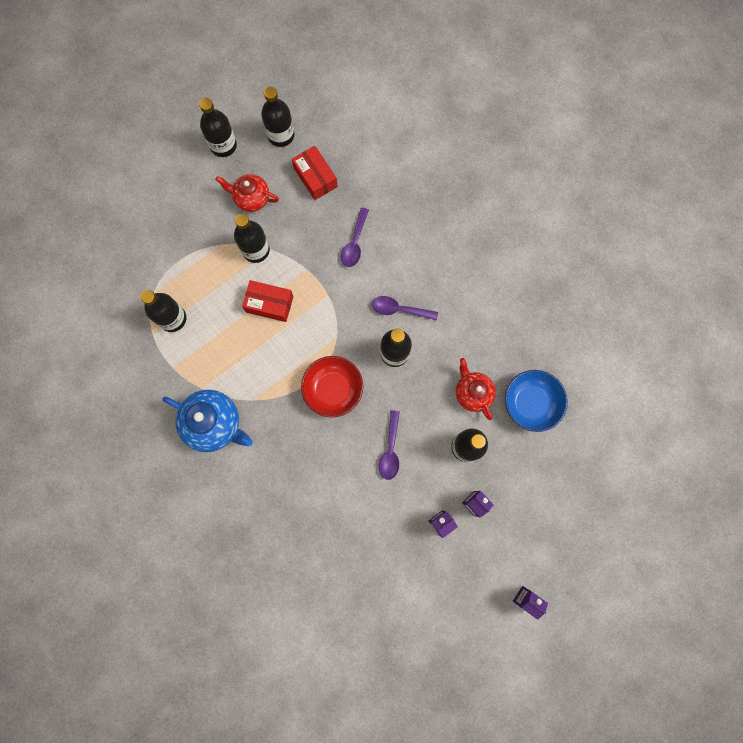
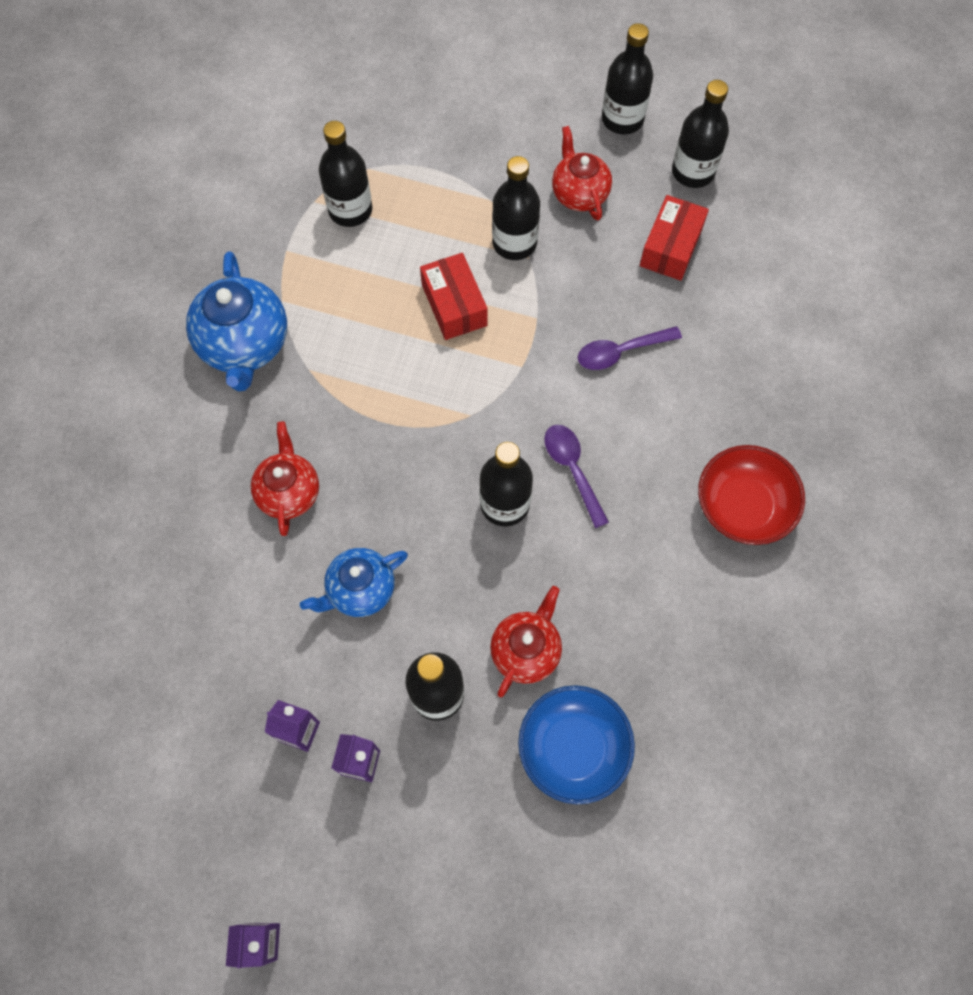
camera: 55 degrees right, 10 degrees down
red bowl [301,356,363,418] -> red bowl moved to [698,445,805,545]
purple spoon [379,410,400,480] -> blue teapot [300,548,408,617]
none -> red teapot [251,422,319,536]

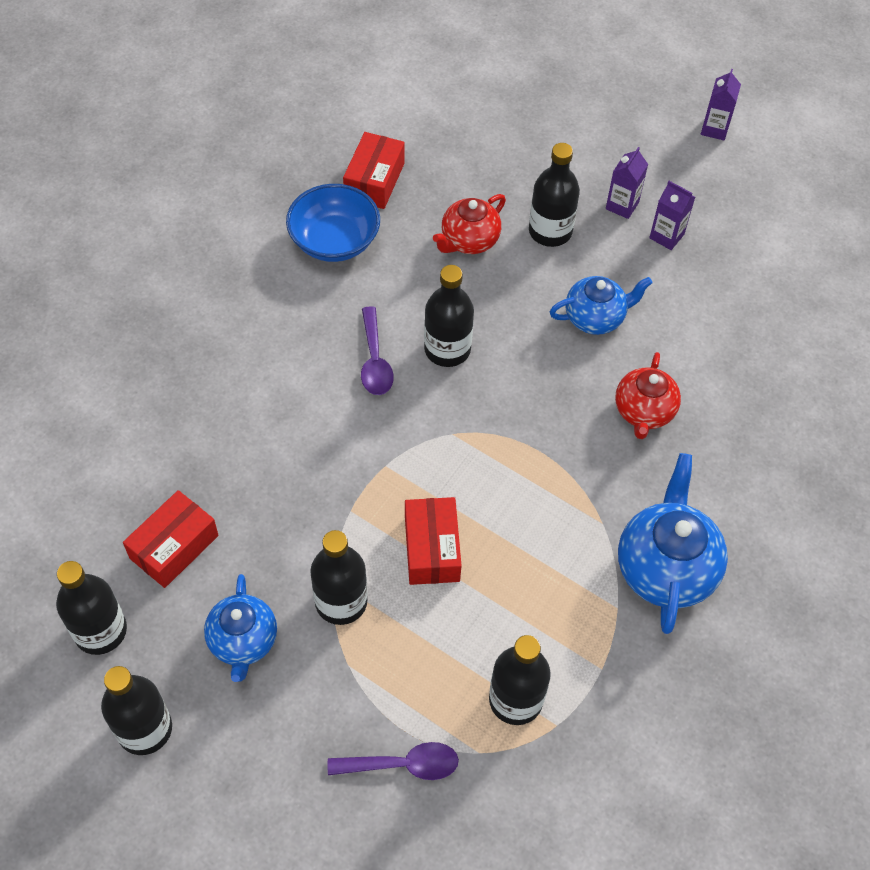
camera: 165 degrees left, 10 degrees down
blue bowl [518,685,635,804] -> blue bowl moved to [286,184,380,262]
red teapot [552,126,612,220] -> blue teapot [204,574,277,682]
purple spoon [578,326,682,370] -> purple spoon moved to [328,742,459,780]
red bowl [698,445,805,545] -> none
none -> red box [343,132,405,209]

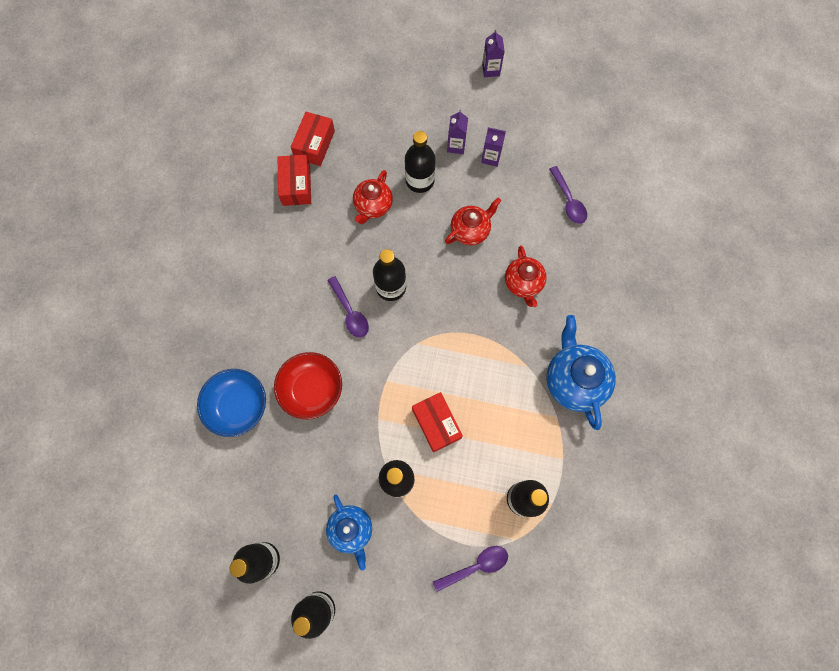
camera: 20 degrees left, 15 degrees up
red box [123,490,219,588] -> red box moved to [291,112,335,166]
blue bowl [286,184,380,262] -> blue bowl moved to [197,369,266,437]
blue teapot [550,276,652,335] -> red teapot [445,198,501,245]
none -> red bowl [274,352,342,419]
none -> purple spoon [549,166,587,224]

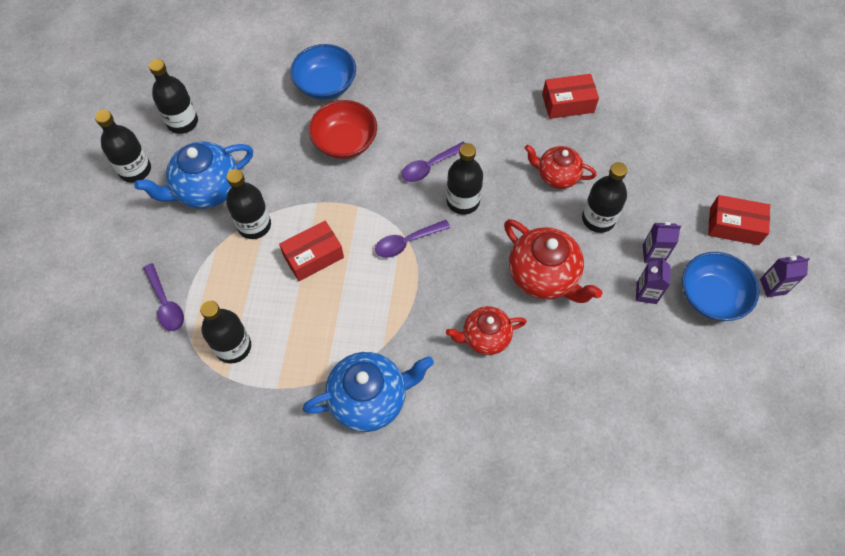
camera: 85 degrees right, 10 degrees down
red box [291,112,335,166] -> red box moved to [708,195,770,245]
blue teapot [326,494,372,571] -> blue teapot [134,141,253,209], size x1.54
red teapot [445,198,501,245] -> red teapot [504,219,602,303], size x1.54
purple spoon [549,166,587,224] -> purple spoon moved to [375,220,450,258]
none -> blue bowl [682,252,759,321]

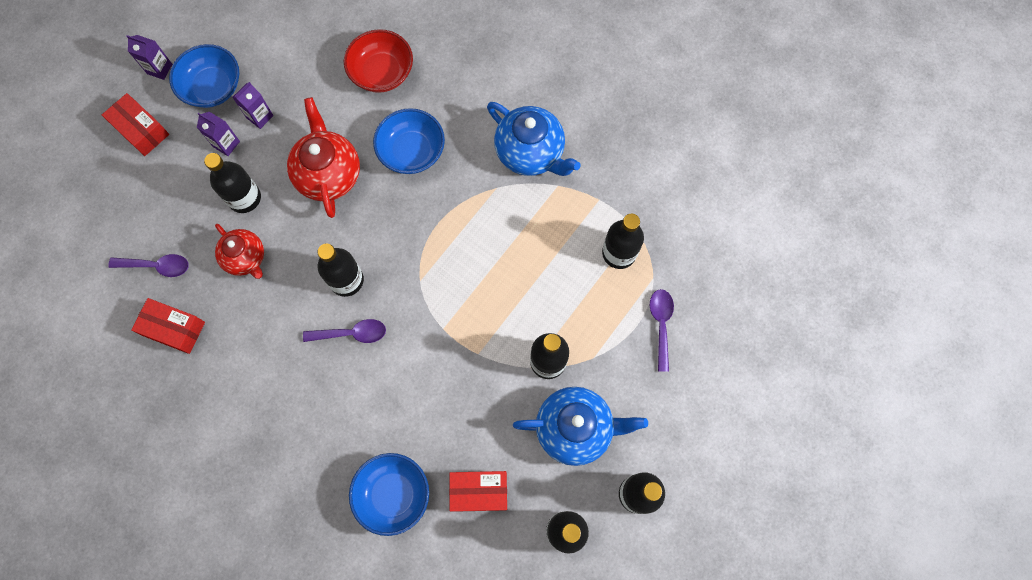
camera: 150 degrees left, 10 degrees up
red box [279,220,344,281] -> red box moved to [449,471,507,512]
blue teapot [303,352,434,432] -> blue teapot turned 150 degrees counterclockwise [487,102,581,176]
red bowl [309,100,377,159] -> red bowl moved to [344,29,413,93]
purple spoon [375,220,450,258] -> purple spoon moved to [108,254,189,277]
red teapot [446,306,527,355] -> blue bowl [373,108,445,174]

